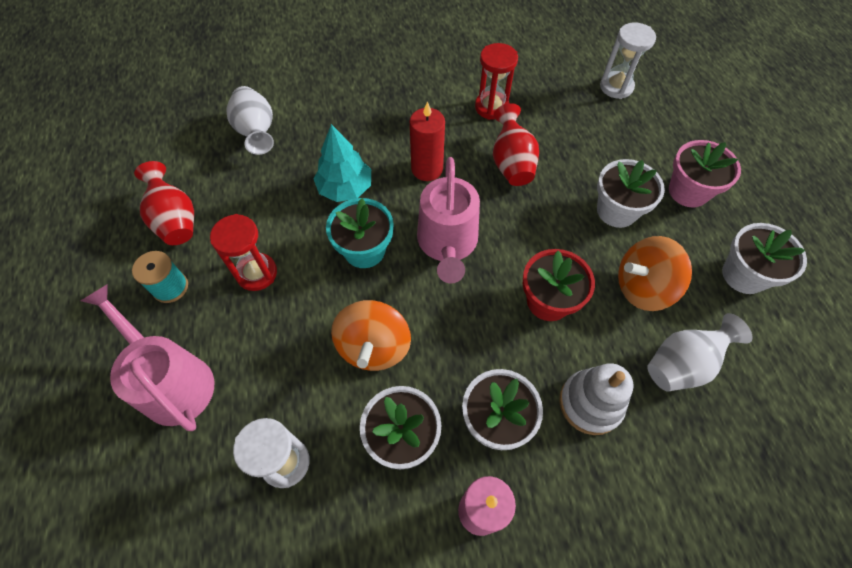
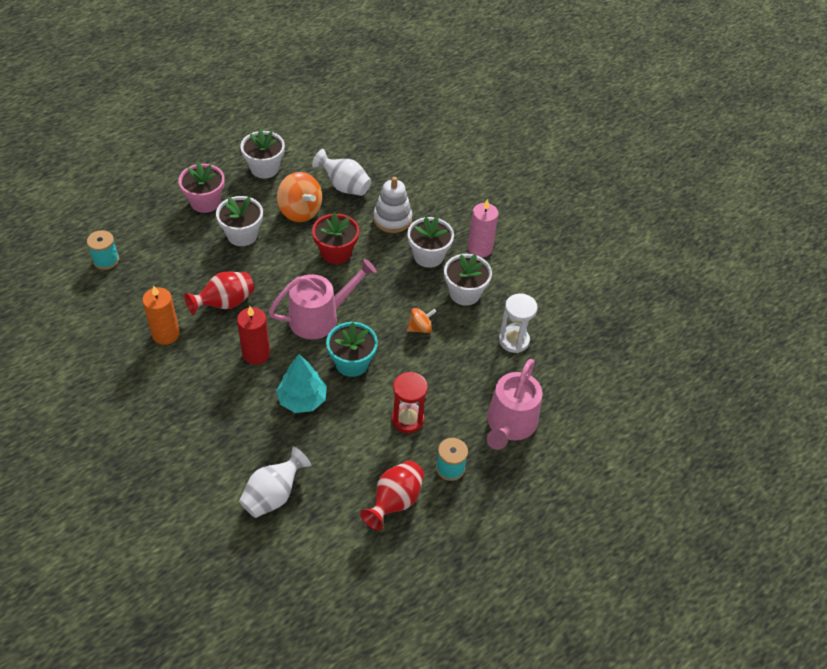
camera: 120 degrees left, 10 degrees down
orange spinning top [331,300,411,371] -> orange spinning top [407,308,436,333], size x0.55
red hourglass [475,43,518,120] -> orange candle [142,285,180,345]
white hourglass [600,23,656,99] -> turquoise spool [87,230,119,270]

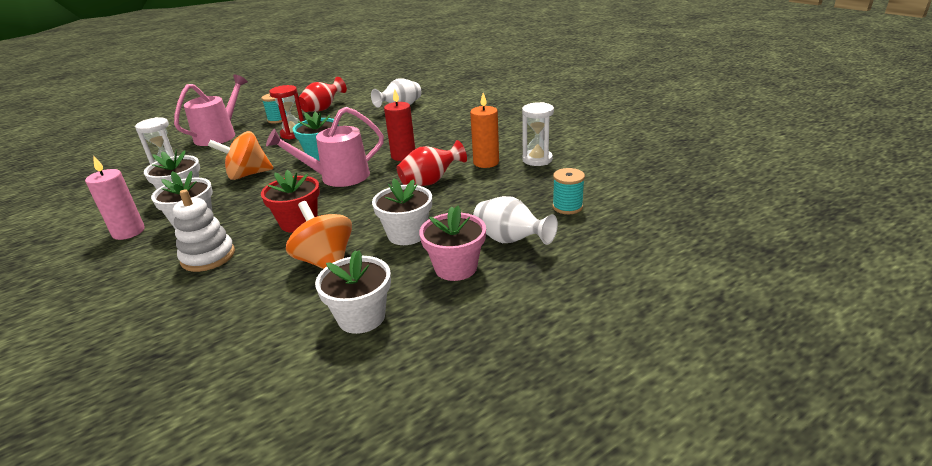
camera: 170 degrees left, 20 degrees down
turquoise tree [276,354,327,413] -> none
white vase [312,149,371,196] -> white vase moved to [473,196,558,245]
orange spinning top [407,308,436,333] -> orange spinning top [208,131,274,180], size x1.82
none -> white hourglass [522,102,554,166]

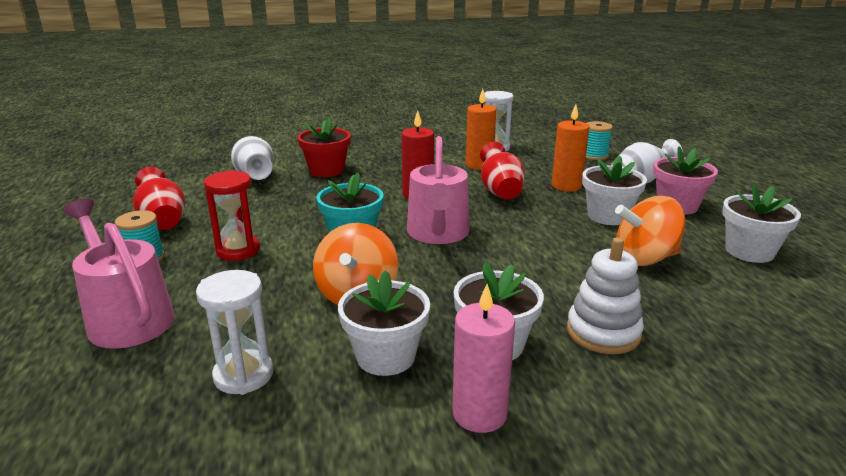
camera: 70 degrees left, 5 degrees down
red flower pot [261,170,320,233] -> red flower pot moved to [297,117,351,177]
none -> orange candle [551,105,590,191]

